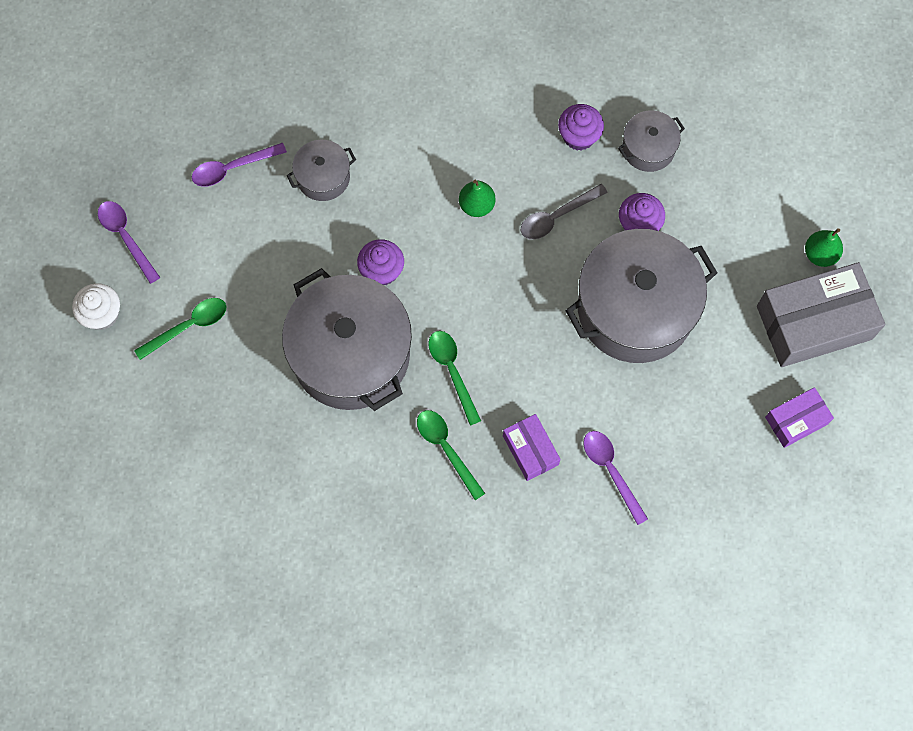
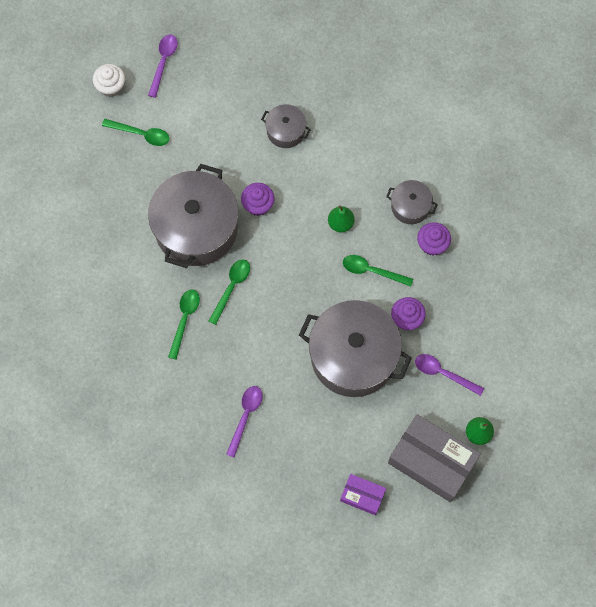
camera: 50 degrees right, 0 degrees up
purple spoon [192,143,287,187] -> purple spoon moved to [415,354,484,396]
purple box [503,414,560,481] -> none
grey spoon [521,184,608,239] -> green spoon [343,255,413,287]
grey pot [618,110,685,172] -> grey pot moved to [386,180,438,224]

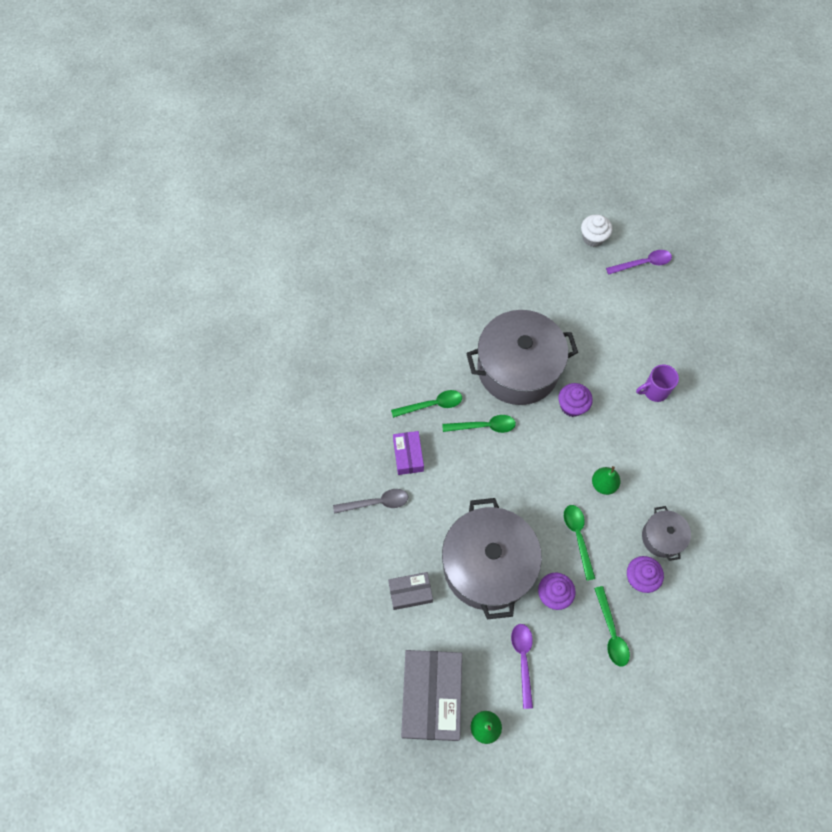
camera: 60 degrees right, 5 degrees down
green spoon [102,119,169,146] -> green spoon moved to [594,586,630,666]
purple spoon [226,386,263,457] -> grey spoon [333,489,408,514]
grey pot [261,104,311,148] -> purple mug [636,365,679,402]
purple box [340,474,386,515] -> purple box moved to [393,431,424,475]
none -> grey box [388,572,433,610]

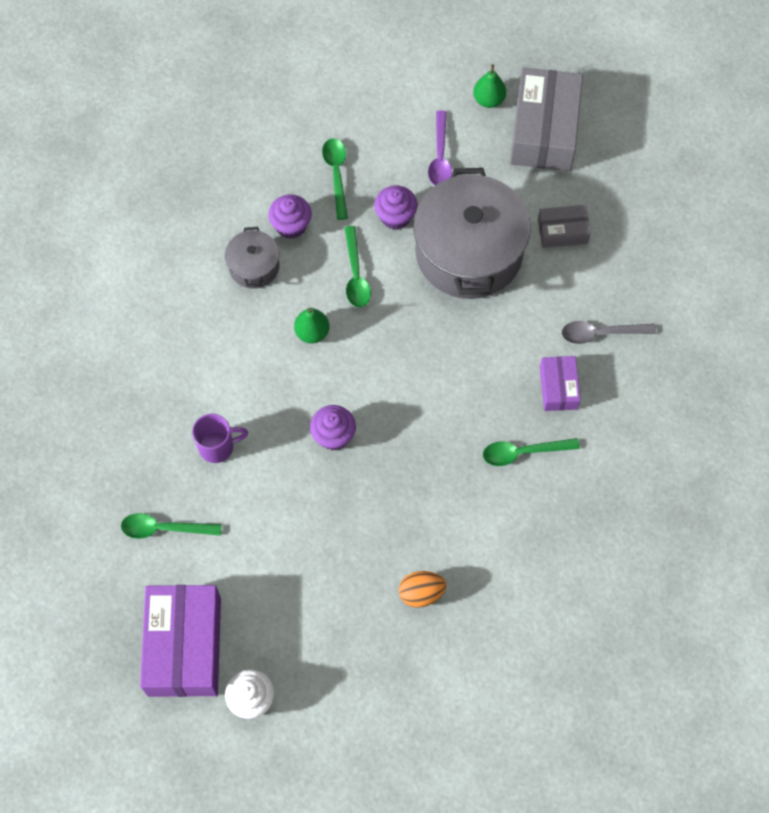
camera: 175 degrees left, 0 degrees up
green spoon [442,415,516,433] -> green spoon moved to [121,513,222,539]
grey pot [466,310,578,405] -> none
purple spoon [606,250,672,275] -> purple box [140,585,221,697]
none -> orange egg [399,571,446,607]

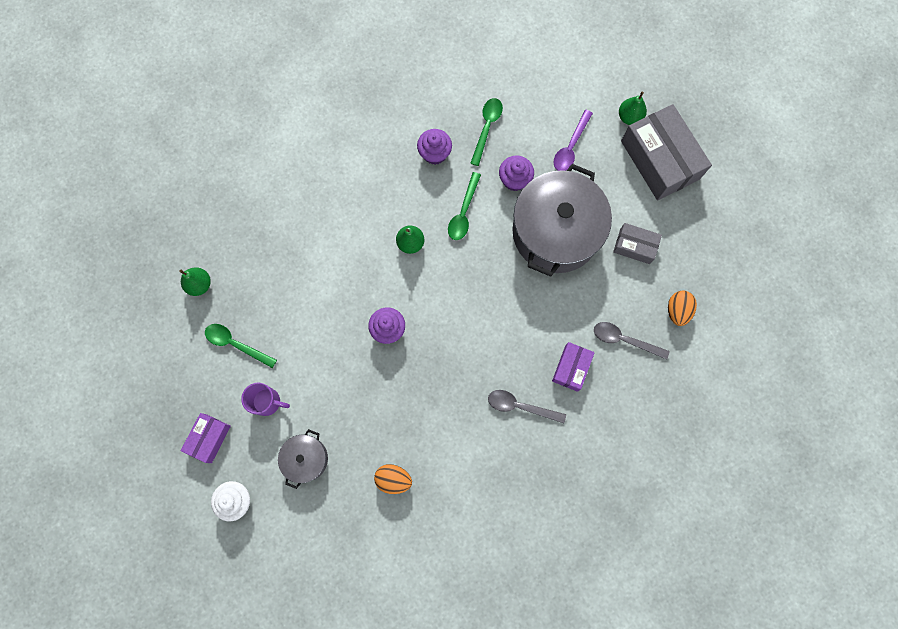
camera: 25 degrees right, 10 degrees up
purple box [140,585,221,697] -> purple box [181,413,231,463], size x0.52
purple mug [192,414,248,463] -> purple mug moved to [241,383,290,416]
grey pot [225,227,279,289] -> grey pot moved to [278,429,328,489]
green spoon [483,438,580,466] -> grey spoon [488,390,566,423]
grey box [510,67,583,171] -> grey box turned 60 degrees counterclockwise [621,104,712,201]
none -> green pear [179,267,211,296]
none -> orange egg [668,291,697,326]

